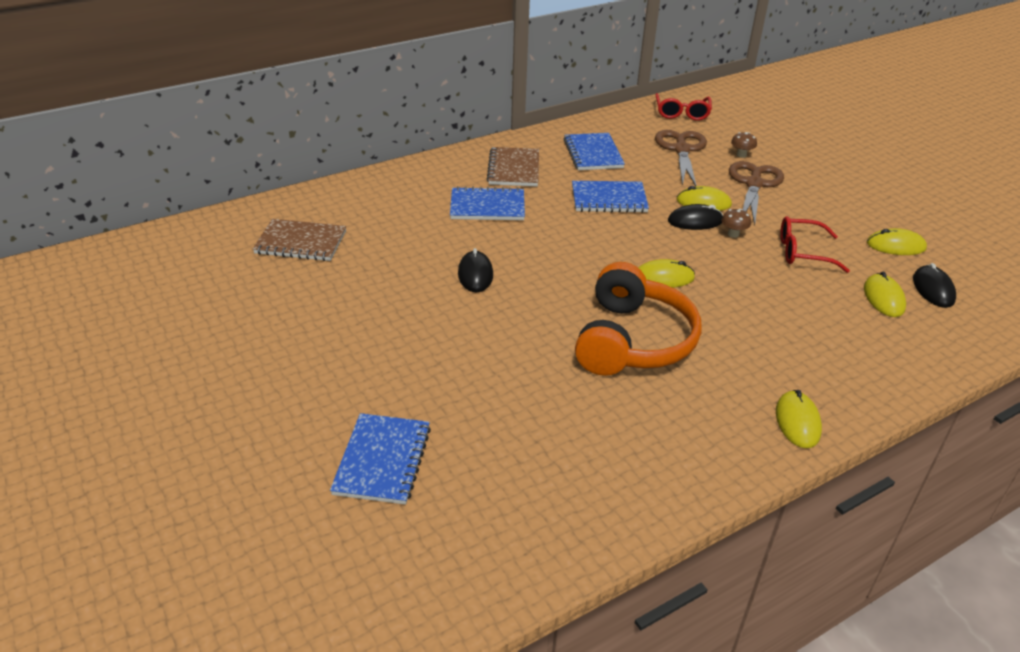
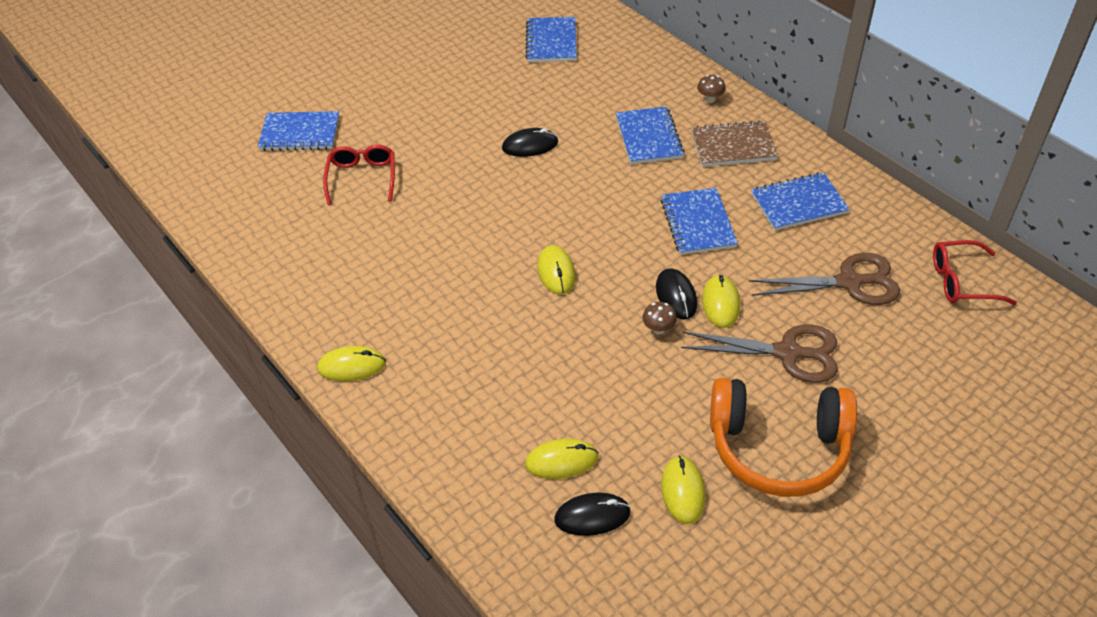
camera: 85 degrees right, 10 degrees up
brown notebook [253,219,346,261] -> blue notebook [525,17,577,62]
orange headphones [575,262,702,376] -> orange headphones moved to [710,378,857,497]
brown mushroom [731,132,757,158] -> brown mushroom moved to [697,75,726,103]
red glasses [780,216,850,273] -> red glasses moved to [323,145,395,205]

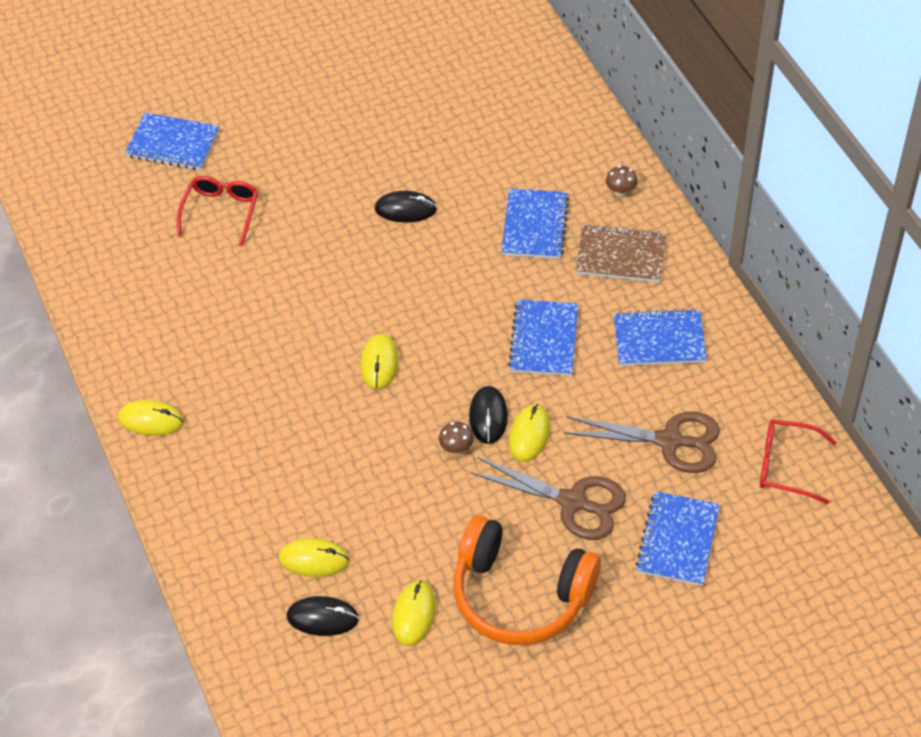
camera: 15 degrees right, 5 degrees up
blue notebook [525,17,577,62] -> blue notebook moved to [635,491,720,586]

